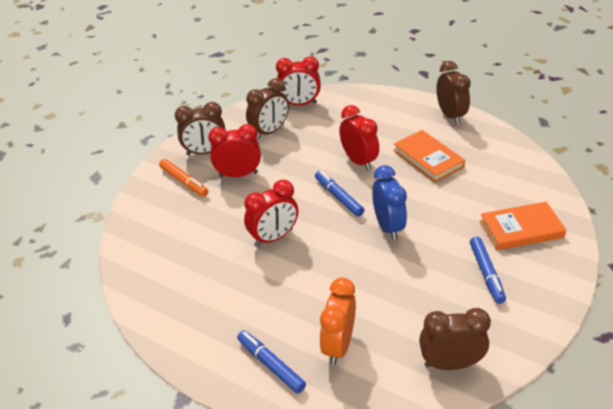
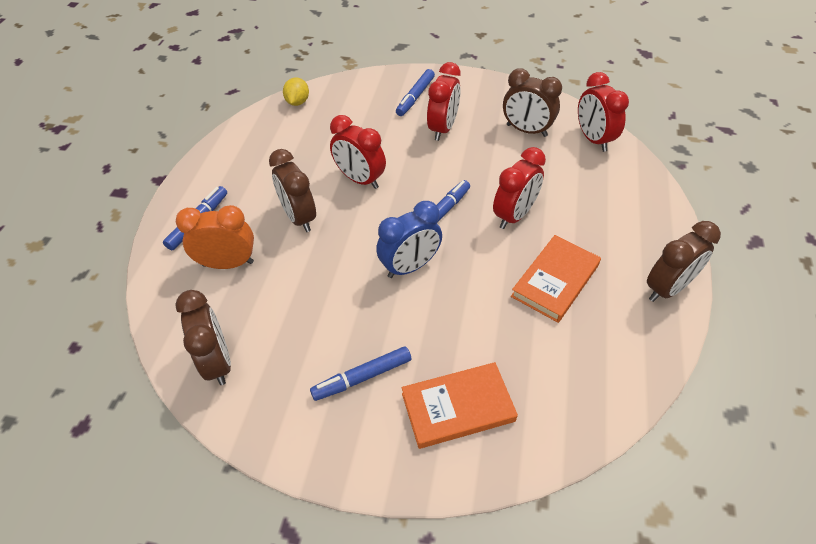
camera: 70 degrees right, 10 degrees up
orange marker [159,159,208,197] -> blue marker [396,69,435,116]
brown clock [175,102,226,156] -> brown clock moved to [269,149,316,232]
red clock [208,124,261,177] -> red clock turned 45 degrees clockwise [427,62,461,141]
orange book [480,202,566,250] -> orange book turned 75 degrees counterclockwise [402,362,518,449]
none -> yellow lemon [283,77,309,106]

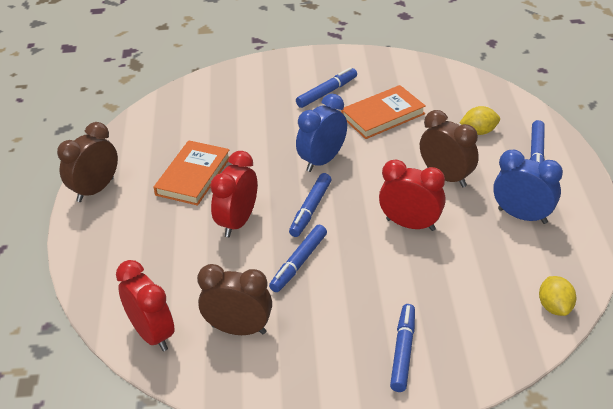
camera: 165 degrees right, 10 degrees down
brown clock [175,290,231,385] -> none
orange clock [176,205,254,269] -> yellow lemon [460,106,500,135]
orange book [402,362,518,449] -> orange book moved to [341,85,426,139]
red clock [427,62,461,141] -> none
none -> blue marker [269,225,327,292]
none -> blue clock [493,150,563,224]

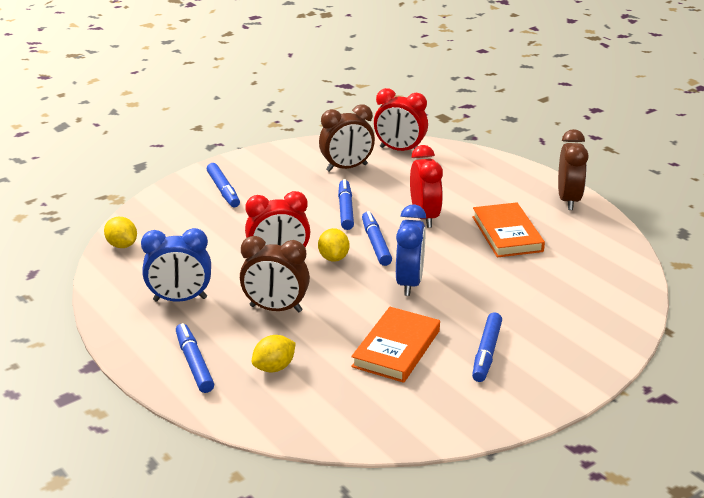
camera: 145 degrees right, 10 degrees down
none -> yellow lemon [318,228,349,262]

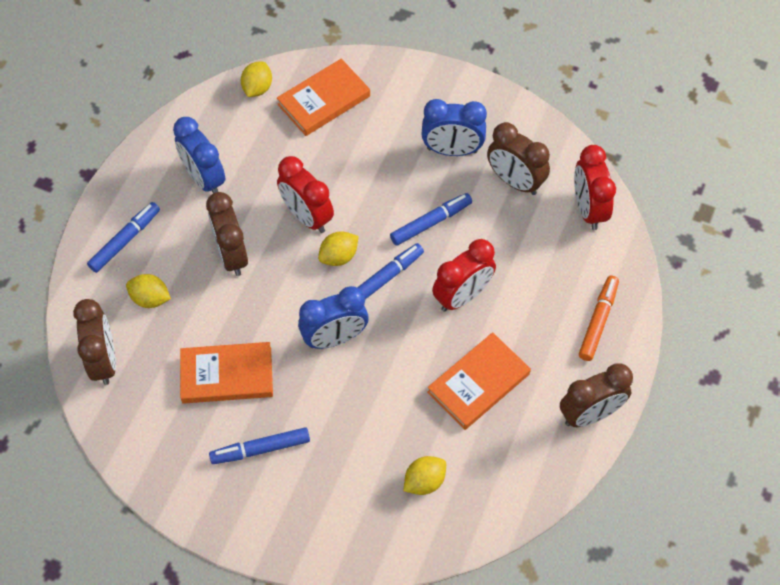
camera: 60 degrees right, 30 degrees up
blue marker [207,163,240,207] -> none
none -> brown clock [73,299,116,385]
none -> orange book [277,59,370,136]
none -> yellow lemon [403,456,446,495]
none -> blue clock [422,99,487,156]
none -> orange marker [579,276,619,361]

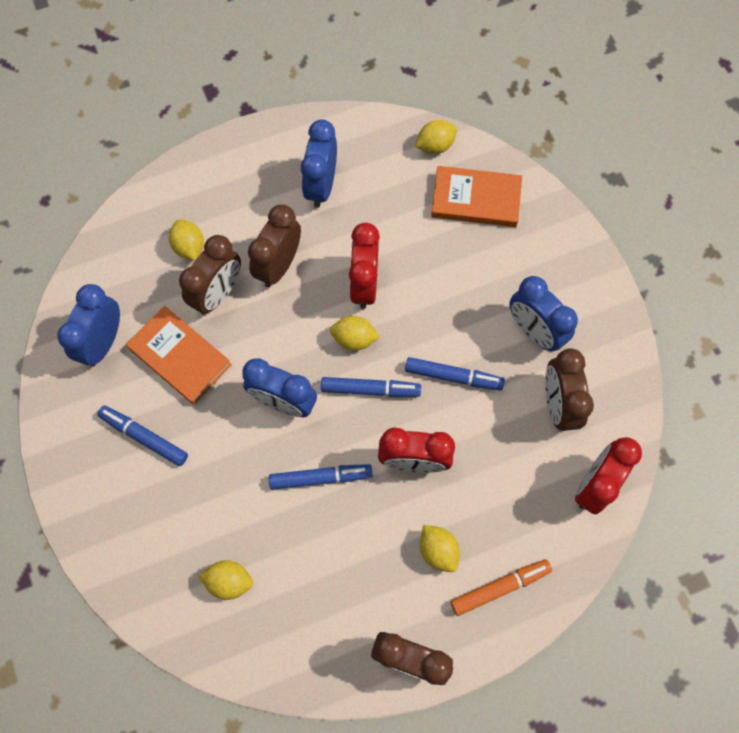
camera: 45 degrees right, 10 degrees up
brown clock [73,299,116,385] -> brown clock moved to [179,235,241,314]
blue marker [87,202,160,273] -> blue marker moved to [269,464,372,490]
orange book [427,332,531,430] -> none
none -> blue clock [57,284,120,366]
none -> yellow lemon [420,525,460,572]

